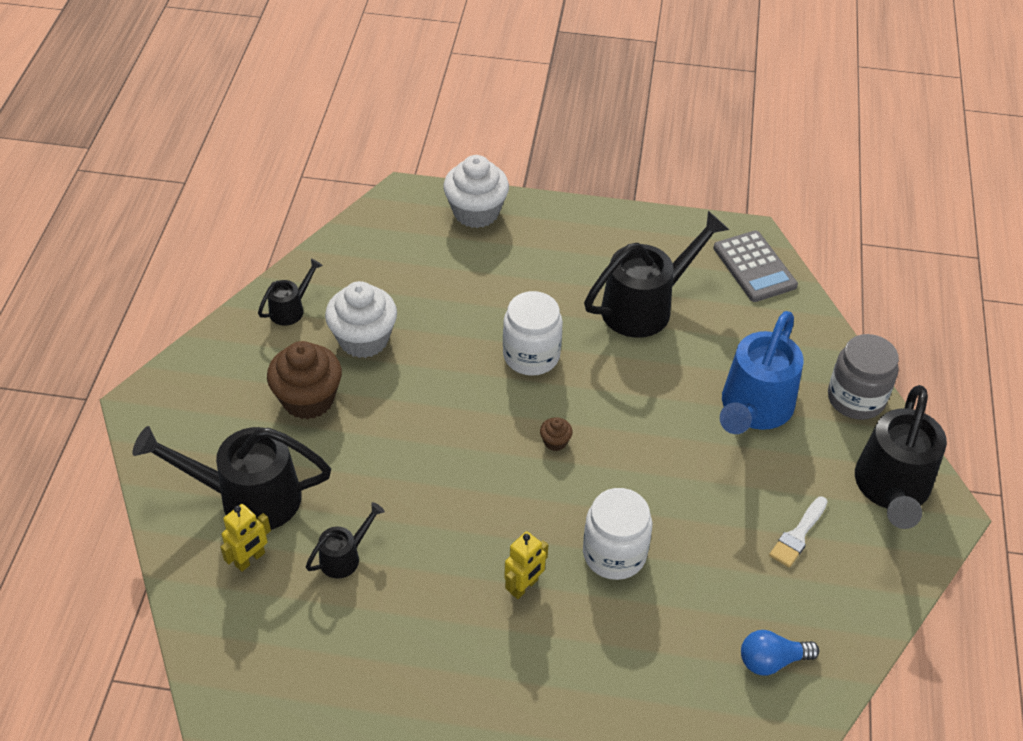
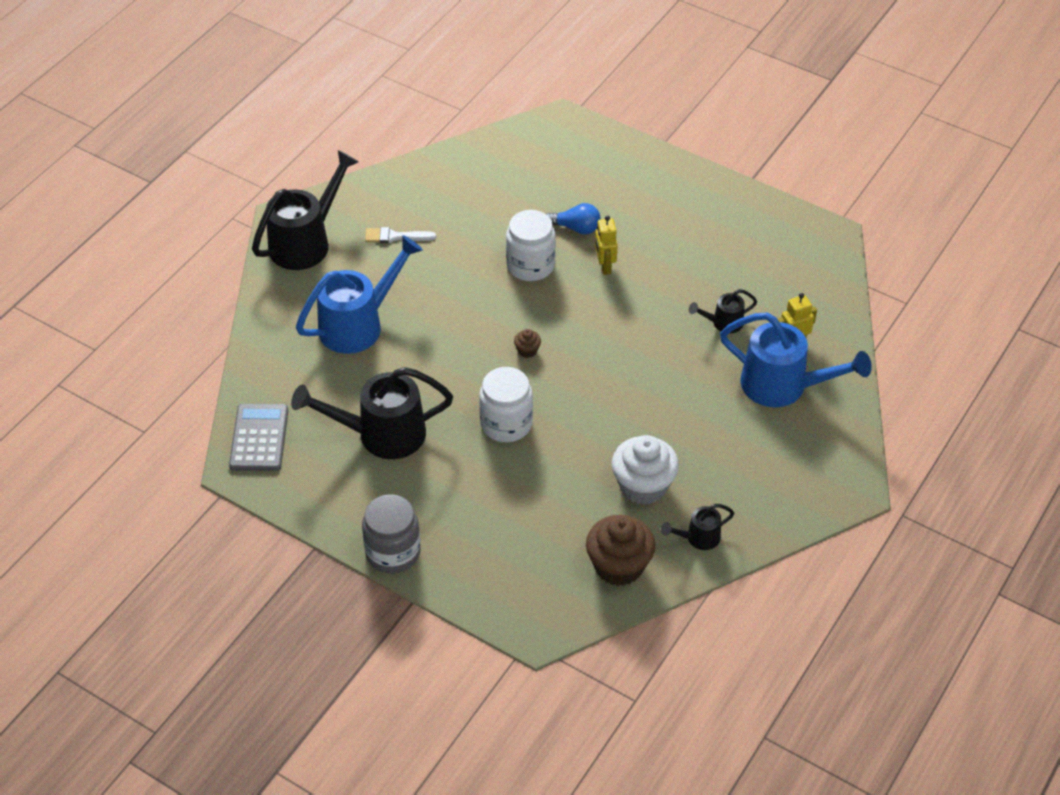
camera: 155 degrees left, 0 degrees up
black watering can [132,426,331,530] -> blue watering can [720,312,872,407]
brown cupcake [267,341,342,419] -> brown cupcake moved to [586,515,655,586]
white cupcake [443,155,509,228] -> none
yellow robot [504,531,548,599] -> yellow robot turned 75 degrees counterclockwise [595,216,618,275]
blue light bulb [741,630,819,675] -> blue light bulb moved to [546,203,601,234]
white brush [769,496,828,568] -> white brush turned 150 degrees counterclockwise [365,227,436,243]
grey jar [828,334,899,420] -> grey jar moved to [362,494,421,573]

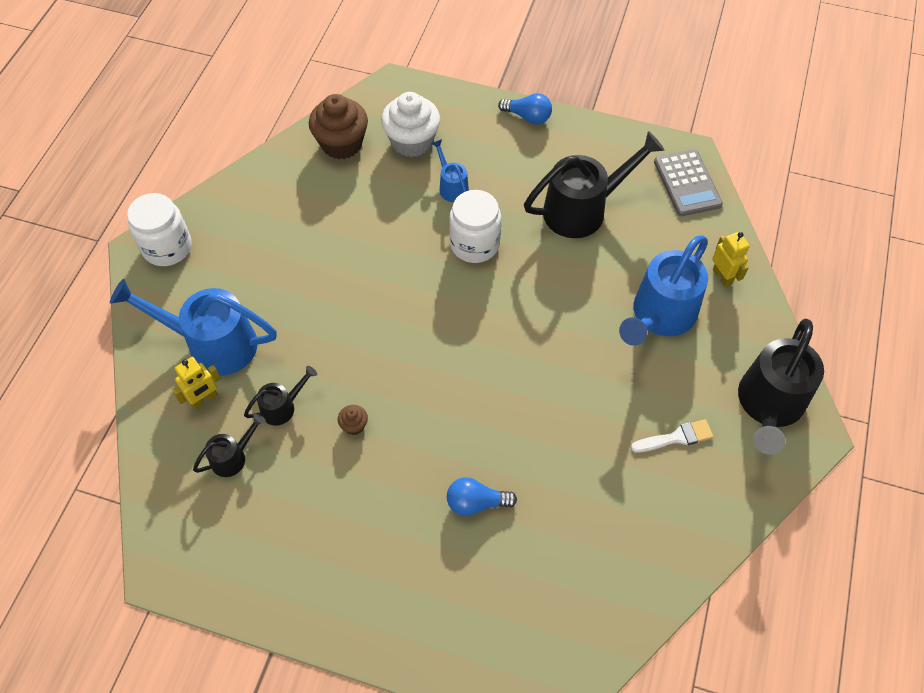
camera: 165 degrees right, 10 degrees up
grey jar [362,494,421,573] -> blue light bulb [498,93,552,124]
white jar [506,210,556,281] -> white jar moved to [127,193,192,266]
brown cupcake [514,329,541,358] -> brown cupcake moved to [338,405,368,435]
yellow robot [595,216,618,275] -> yellow robot moved to [712,232,750,287]
white cupcake [612,435,679,505] -> white cupcake moved to [381,92,440,157]
black watering can [661,504,734,550] -> black watering can moved to [193,413,266,477]
none -> blue watering can [431,139,469,202]

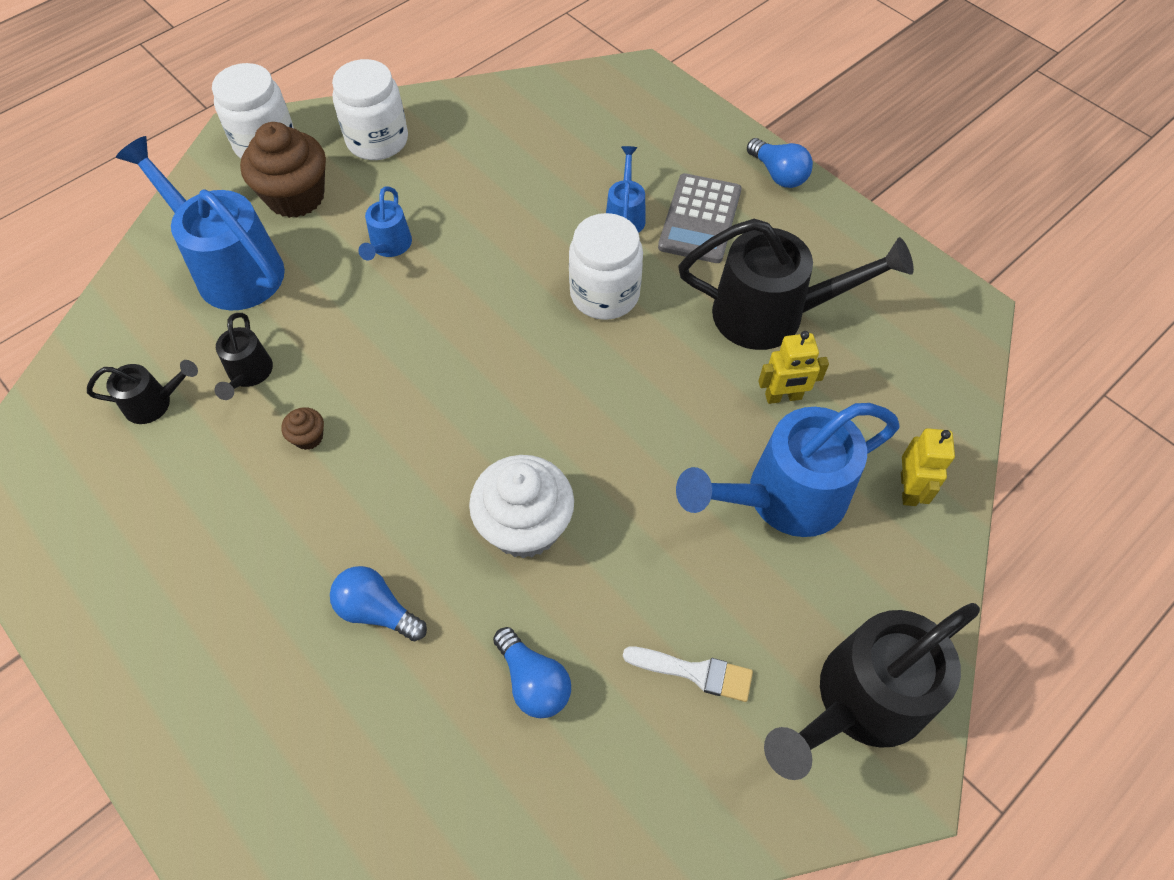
camera: 30 degrees right, 0 degrees up
yellow robot [172,357,221,409] -> yellow robot moved to [758,331,829,404]
black watering can [244,366,317,425] -> black watering can turned 90 degrees clockwise [215,313,273,400]
brown cupcake [309,94,368,159] -> brown cupcake moved to [240,122,326,218]
white cupcake [381,92,440,157] -> white cupcake moved to [469,455,574,559]
grey calculator [654,149,723,216] -> grey calculator moved to [658,173,742,263]
none -> white jar [332,59,408,160]
none -> blue watering can [358,187,412,260]
none -> blue light bulb [493,627,571,718]

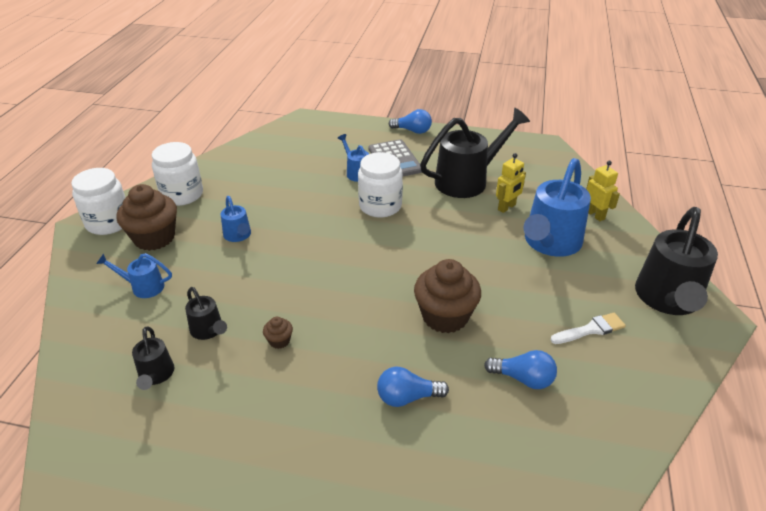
camera: 35 degrees left, 20 degrees down
black watering can [87,360,198,424] -> black watering can turned 120 degrees clockwise [132,327,174,390]
blue watering can [116,136,285,310] -> blue watering can [96,253,172,298], size x0.49
white cupcake [469,455,574,559] -> brown cupcake [414,259,481,333]

